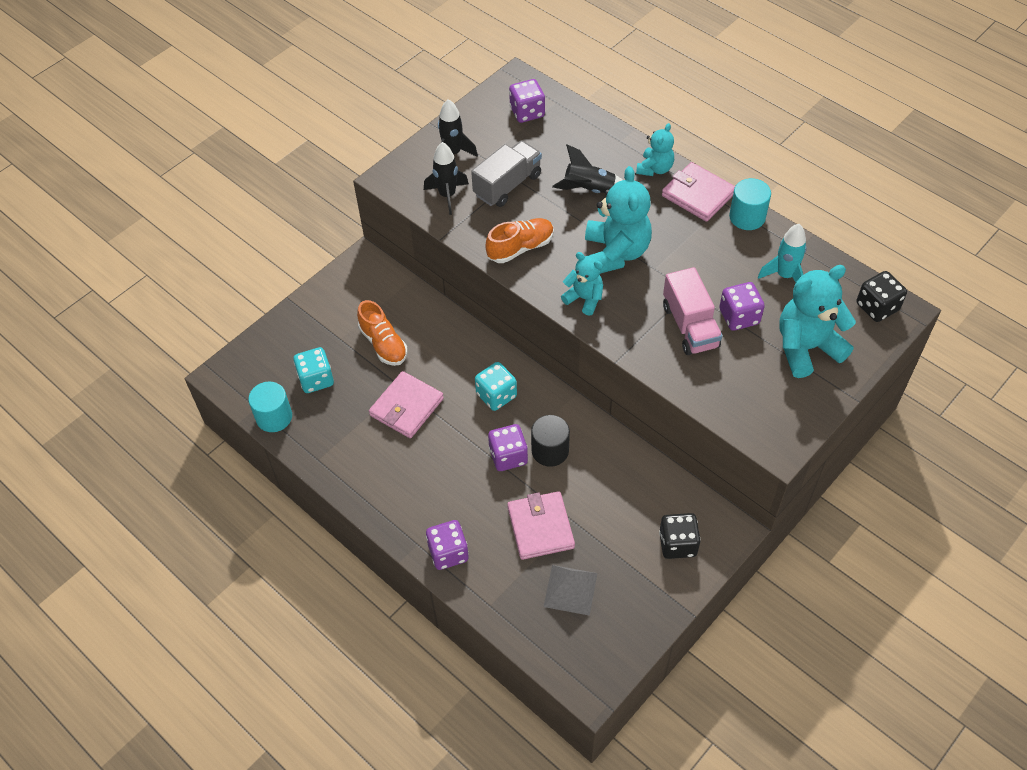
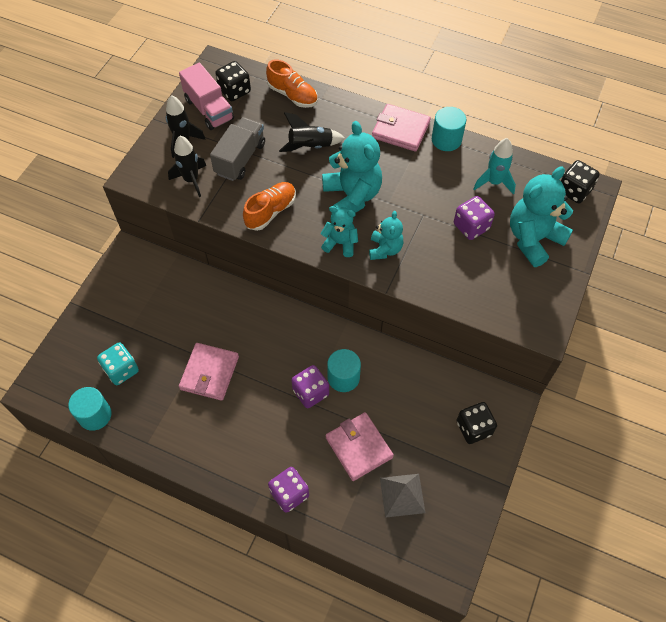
camera: 20 degrees left, 5 degrees up
orange shoe [357,300,408,366] -> orange shoe moved to [266,59,318,108]
turquoise dice [475,362,517,411] -> none
purple dice [509,79,545,123] -> black dice [215,61,251,101]
black cylinder [531,415,570,467] -> turquoise cylinder [327,349,361,392]
turquoise teddy bear [636,123,674,176] -> turquoise teddy bear moved to [369,211,403,260]
pink truck [663,267,722,355] -> pink truck moved to [179,63,234,130]

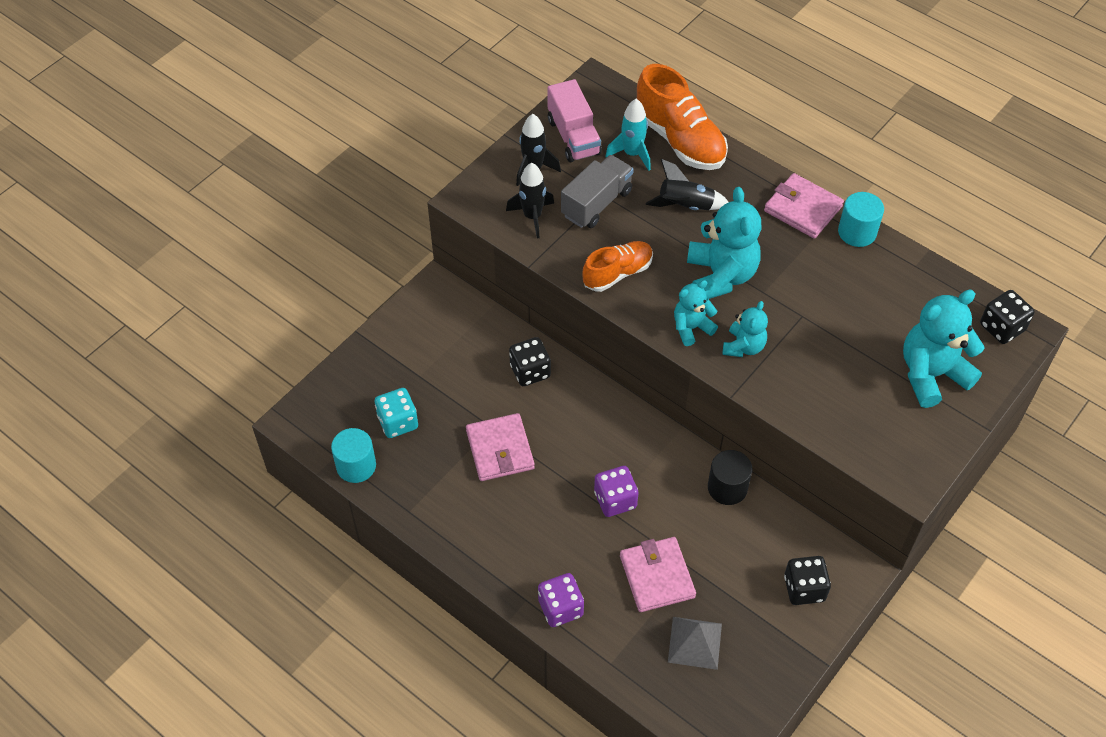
camera: 15 degrees right, 5 degrees down
pink wallet [179,343,239,401] -> pink wallet turned 45 degrees counterclockwise [466,413,535,481]
black dice [215,61,251,101] -> black dice moved to [509,337,551,386]
orange shoe [266,59,318,108] -> orange shoe [637,64,728,170], size x1.60
turquoise teddy bear [320,206,358,257] -> turquoise teddy bear turned 60 degrees counterclockwise [674,280,718,346]
turquoise cylinder [327,349,361,392] -> none
purple dice [454,196,495,240] -> none
turquoise rocket [473,138,516,195] -> turquoise rocket moved to [606,99,651,171]
none -> black cylinder [708,450,752,505]

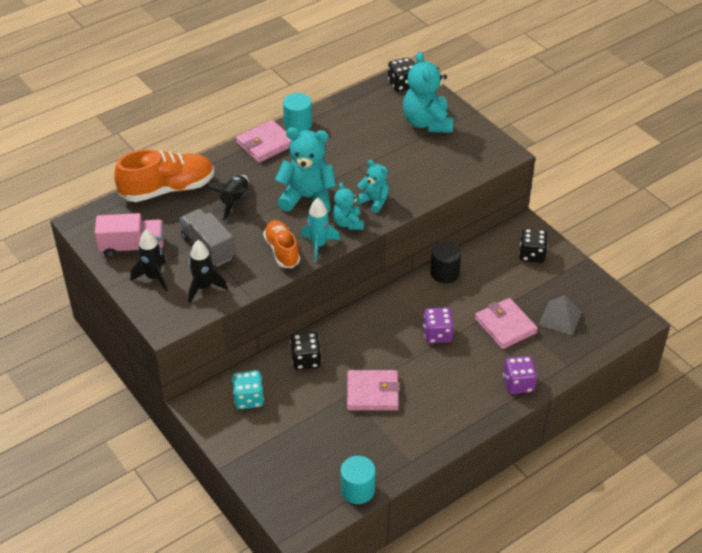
camera: 75 degrees left, 10 degrees down
turquoise dice [375,388,418,438] -> turquoise dice moved to [232,370,264,409]
turquoise rocket [606,99,651,171] -> turquoise rocket moved to [301,198,340,262]
pink wallet [620,537,696,612] -> pink wallet turned 60 degrees clockwise [475,298,538,349]

